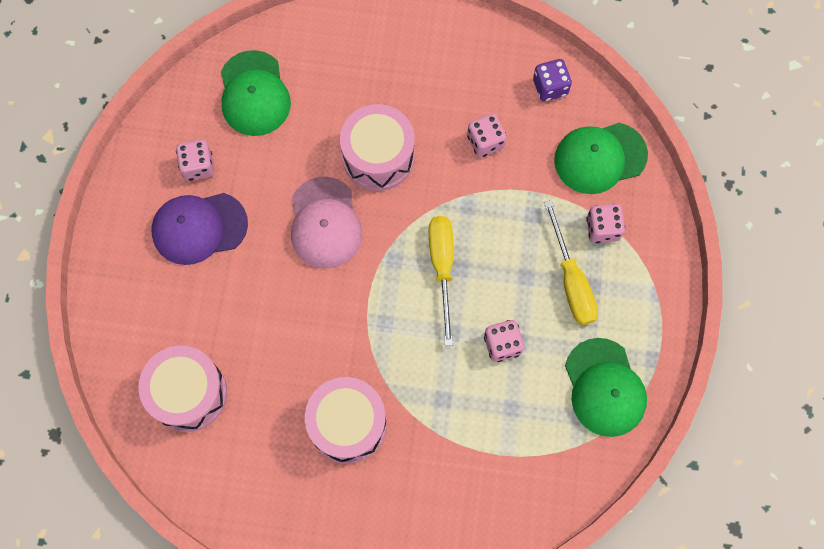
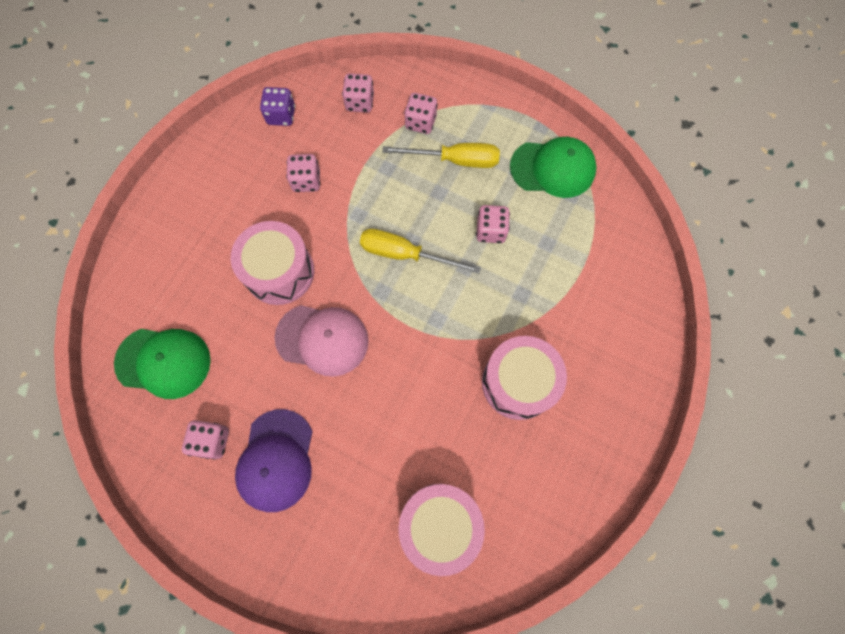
camera: 70 degrees left, 0 degrees up
green cap [554,123,648,194] -> pink dice [342,73,374,112]

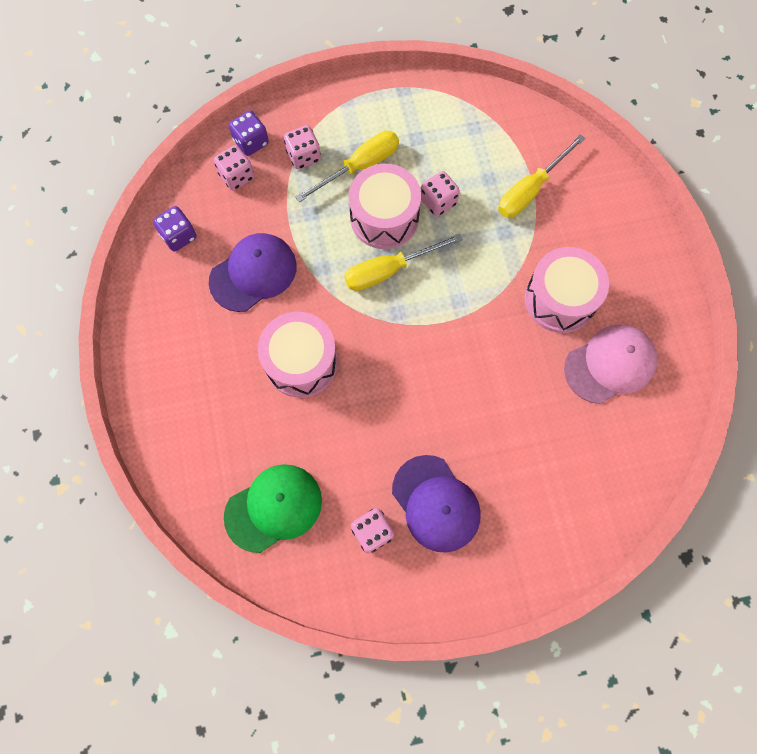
camera: 40 degrees left, 0 degrees up
pink cap [274,305,369,377] -> pink cap moved to [564,325,657,404]
pink dice [286,154,320,192] -> purple cap [209,233,297,312]
pink drum [398,484,485,576] -> pink drum moved to [349,164,421,249]
green cap [510,137,597,198] -> none
none -> purple dice [229,111,269,156]
none -> yellow screwdriver [498,134,585,218]

